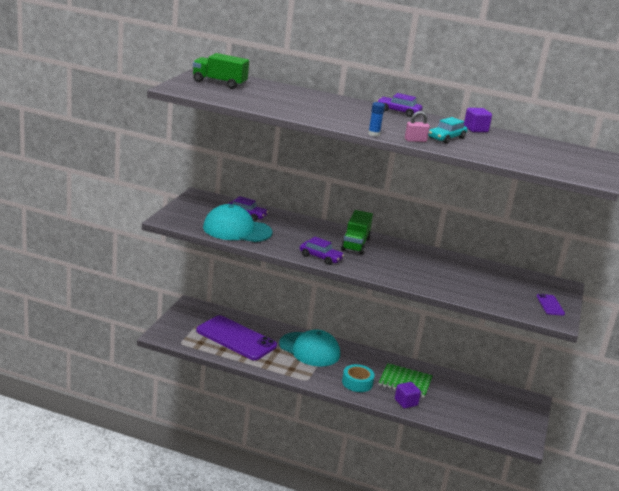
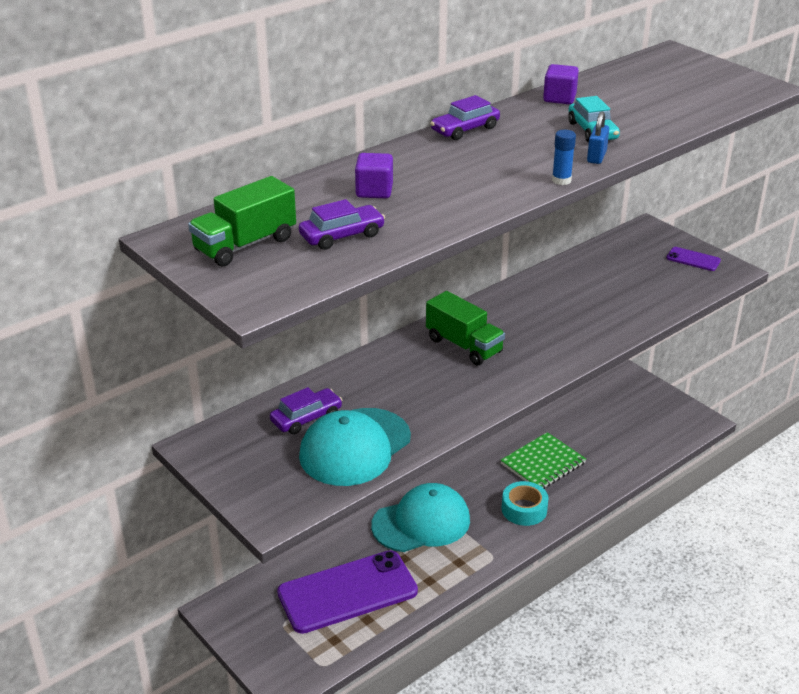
camera: 55 degrees left, 10 degrees up
purple car [300,237,344,265] -> purple car moved to [299,199,385,250]
purple cube [395,382,421,408] -> purple cube moved to [355,153,393,198]
pink padlock [405,111,430,142] -> blue padlock [587,111,609,164]

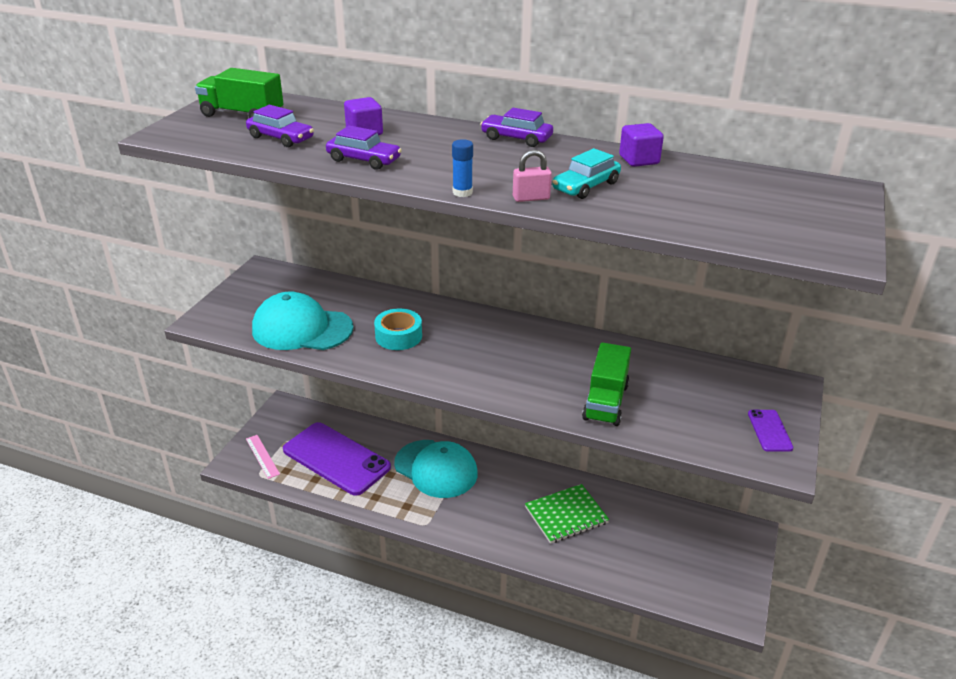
camera: 60 degrees right, 0 degrees up
purple car [270,387,342,435] -> purple car moved to [326,126,402,170]
green truck [426,291,505,365] -> green truck moved to [582,342,631,426]
green notebook [500,432,586,489] -> green notebook turned 45 degrees counterclockwise [525,484,609,544]
turquoise tape [502,481,548,526] -> turquoise tape moved to [374,308,422,350]
blue padlock [587,111,609,164] -> pink padlock [513,150,552,202]
none -> pink ruler [246,435,280,479]

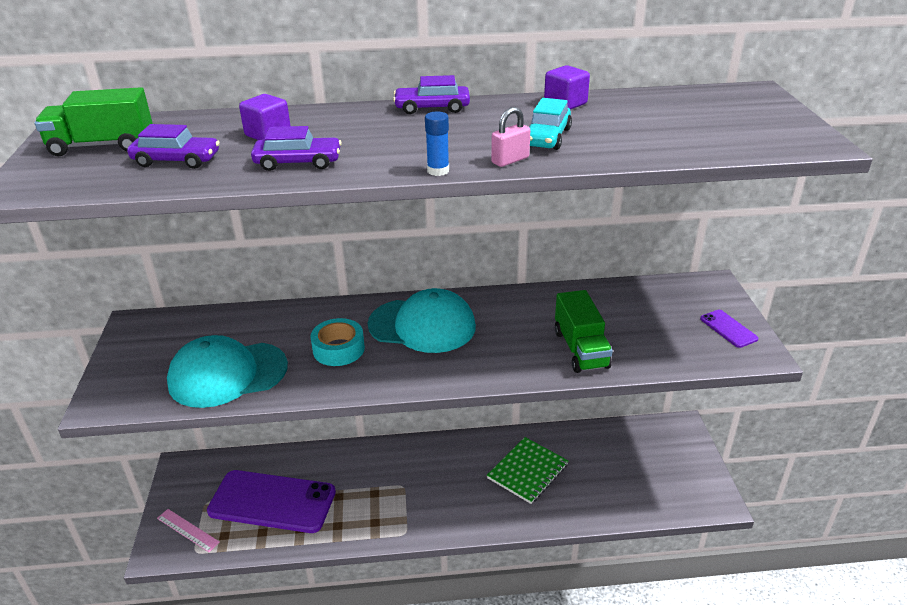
camera: 25 degrees left, 0 degrees up
turquoise cap [394,440,478,498] -> turquoise cap moved to [368,288,476,353]

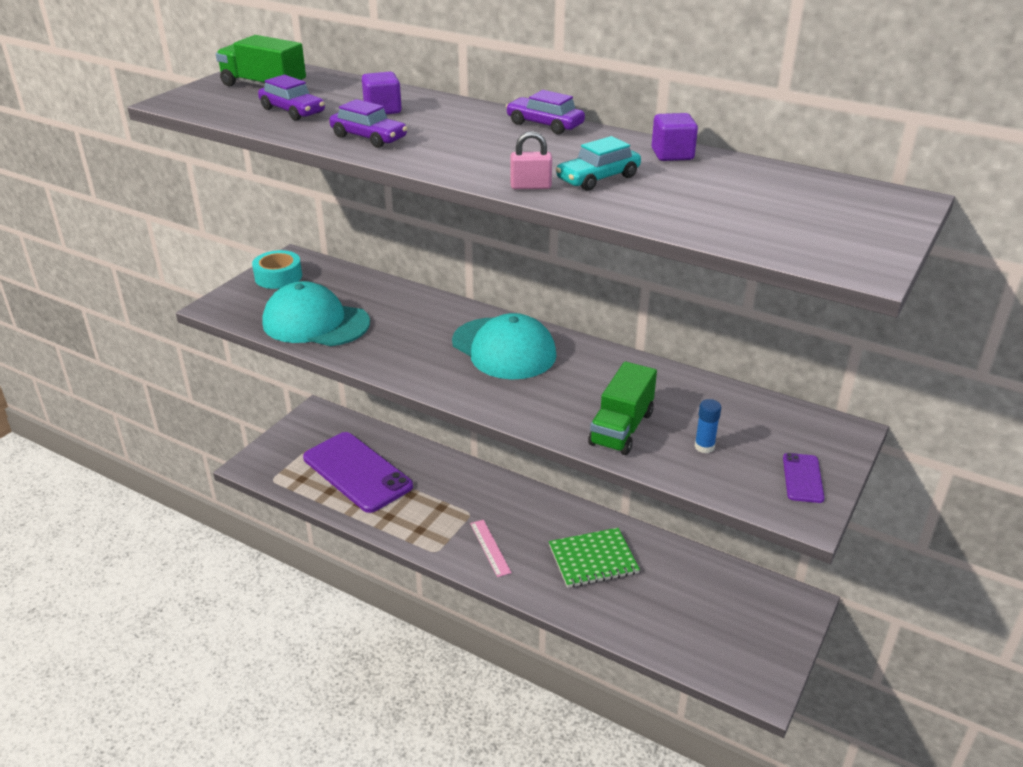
camera: 35 degrees right, 0 degrees up
pink ruler [157,509,220,552] -> pink ruler moved to [470,520,512,577]
turquoise tape [310,318,365,366] -> turquoise tape moved to [252,250,302,289]
blue glue stick [425,111,449,176] -> blue glue stick moved to [694,399,721,453]

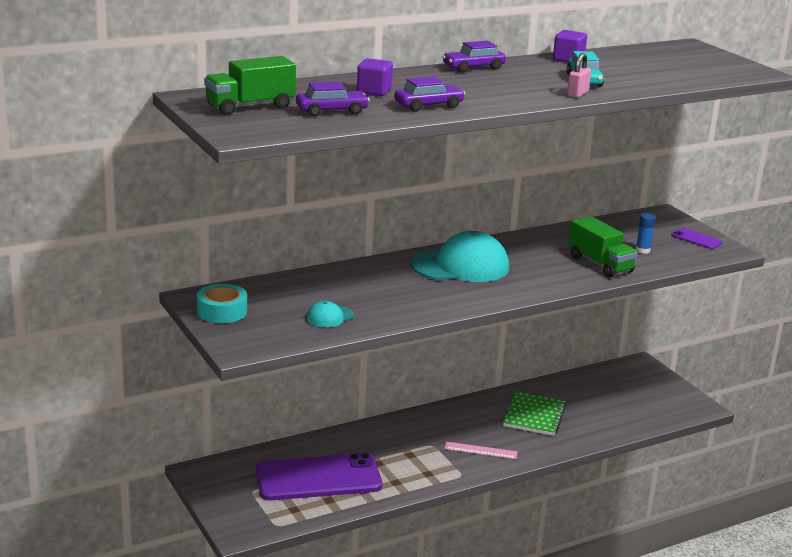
camera: 60 degrees left, 10 degrees down
turquoise cap [262,281,370,346] -> turquoise cap [307,301,354,328], size x0.46

